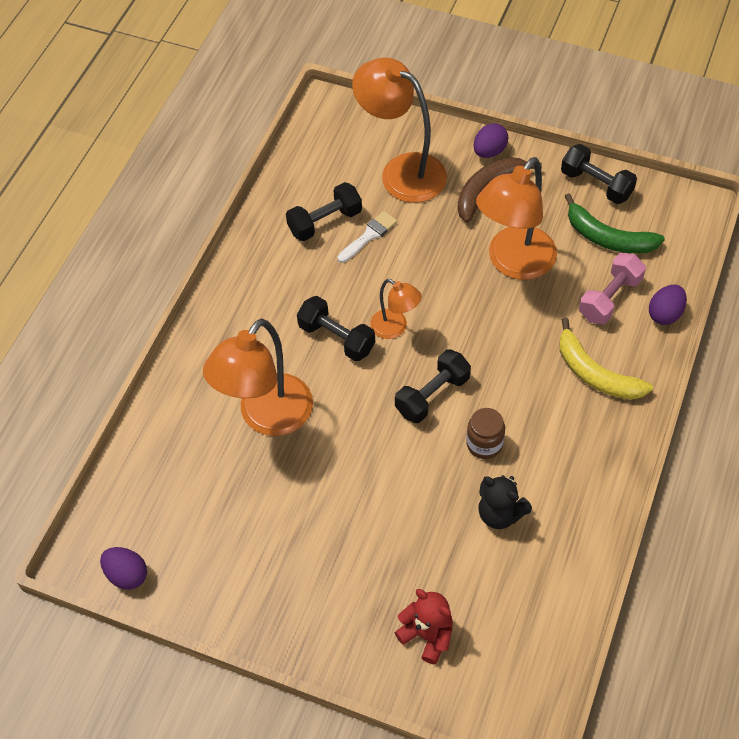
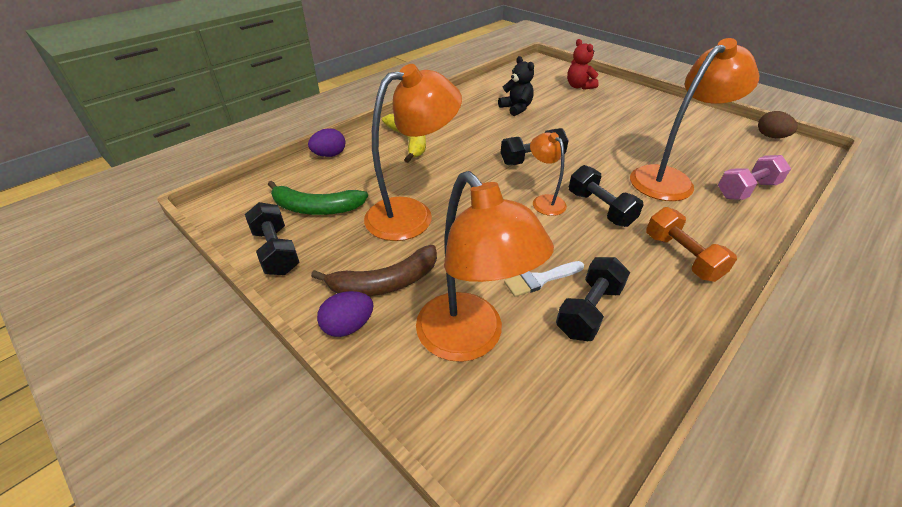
camera: 160 degrees left, 15 degrees down
purple egg [100,547,147,590] -> brown egg [758,111,798,138]
black dumbbell [286,182,362,241] -> black dumbbell turned 45 degrees counterclockwise [556,257,630,341]
brown jar [466,408,505,459] -> none
green banana [565,193,665,254] -> green banana turned 135 degrees clockwise [268,181,368,215]
pink dumbbell [579,253,646,325] -> pink dumbbell moved to [718,155,791,200]
none -> orange dumbbell [646,207,737,282]

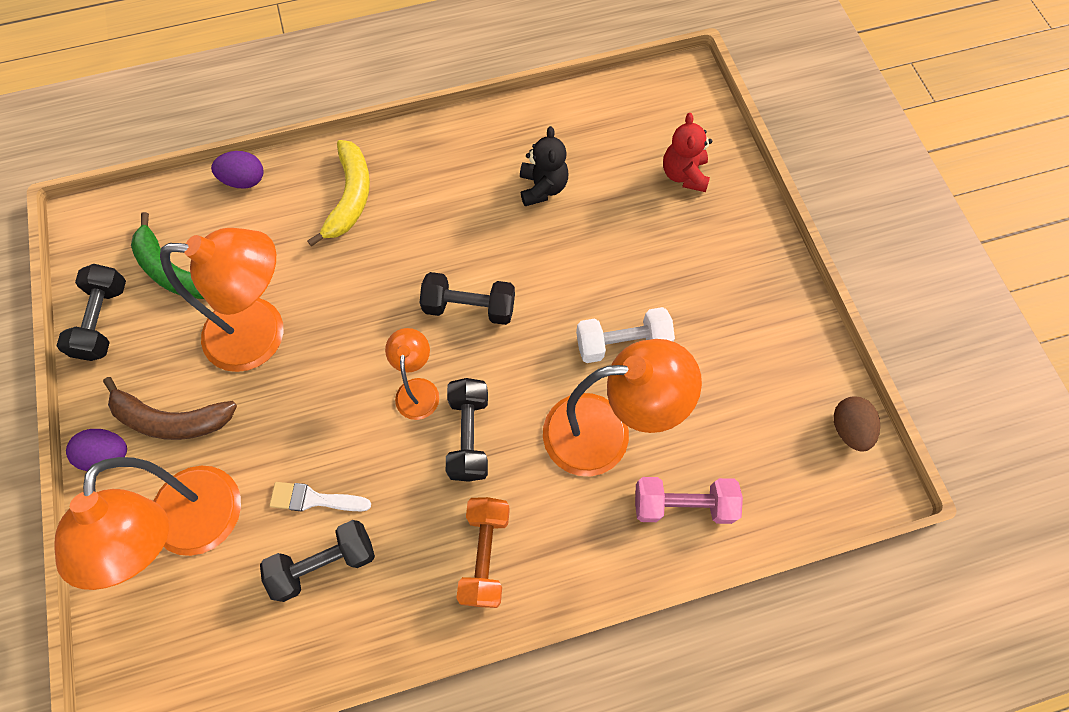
camera: 30 degrees right, 25 degrees up
none -> white dumbbell [576,307,675,363]

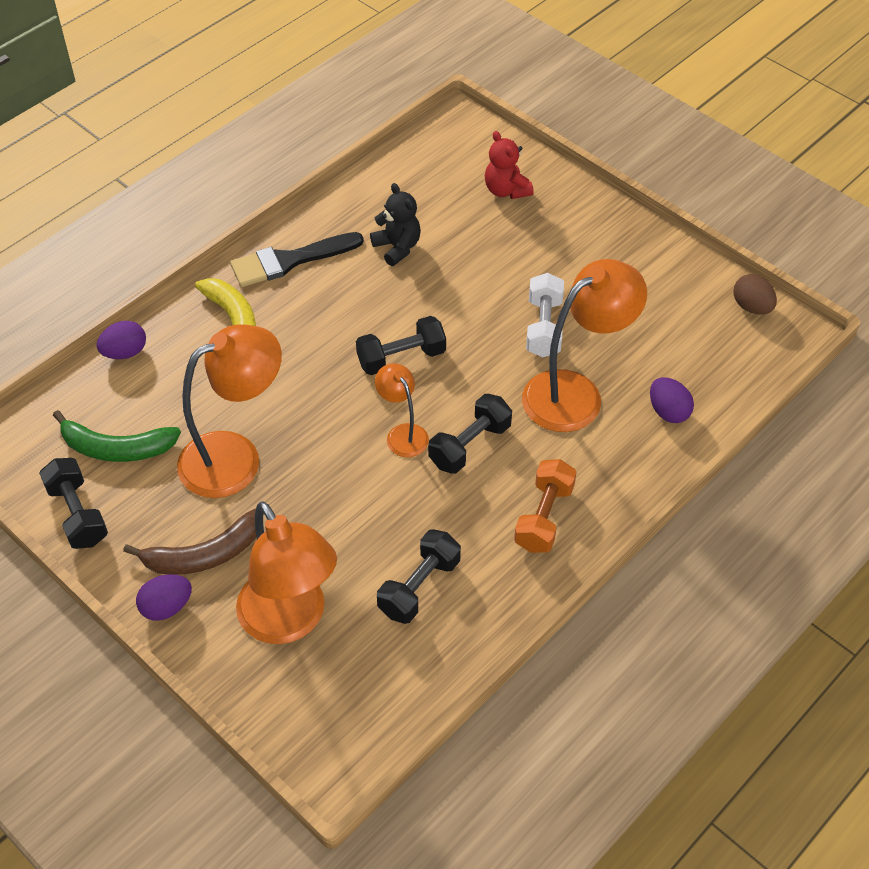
camera: 30 degrees left, 15 degrees down
white brush [269,482,371,512] -> none
black dumbbell [446,378,488,482] -> black dumbbell turned 75 degrees clockwise [428,394,512,474]
orange dumbbell [456,497,510,608] -> orange dumbbell turned 45 degrees clockwise [514,459,577,553]
white dumbbell [576,307,675,363] -> white dumbbell turned 45 degrees counterclockwise [526,273,564,357]
pink dumbbell [635,477,743,524] -> purple egg [650,377,694,423]
none -> black brush [230,232,364,287]

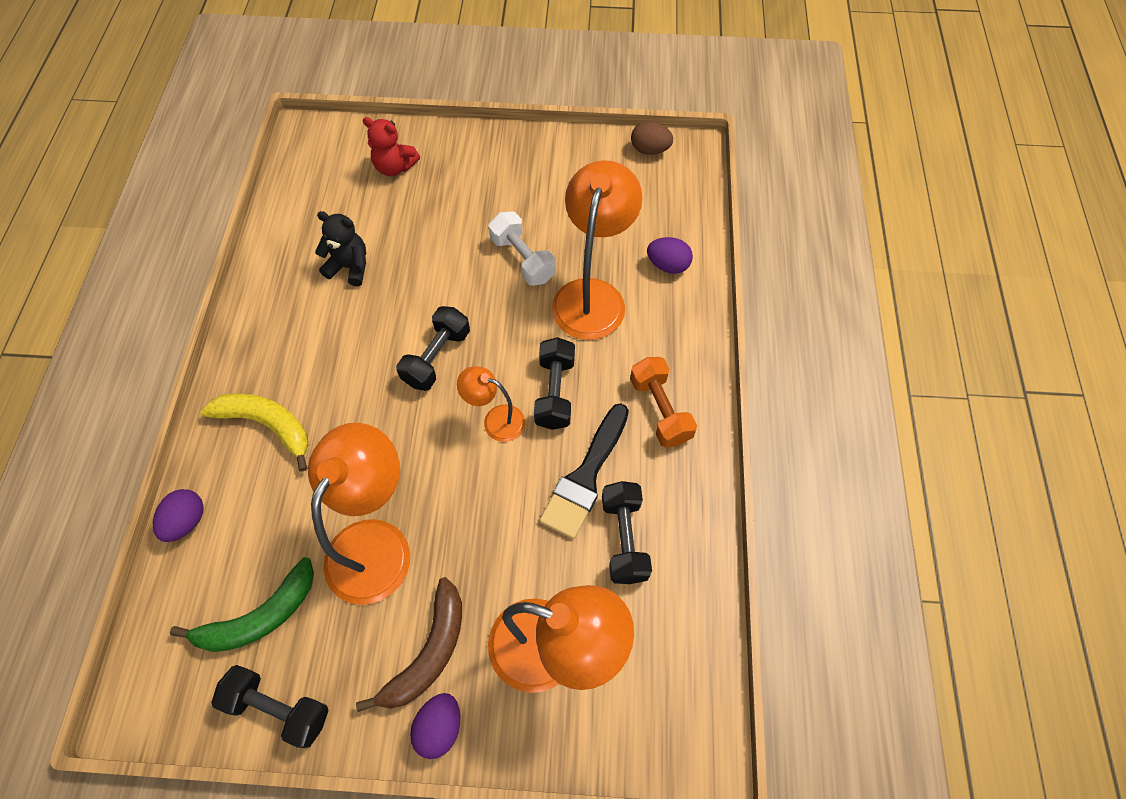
camera: 40 degrees left, 10 degrees up
black brush [230,232,364,287] -> black brush moved to [539,403,629,539]

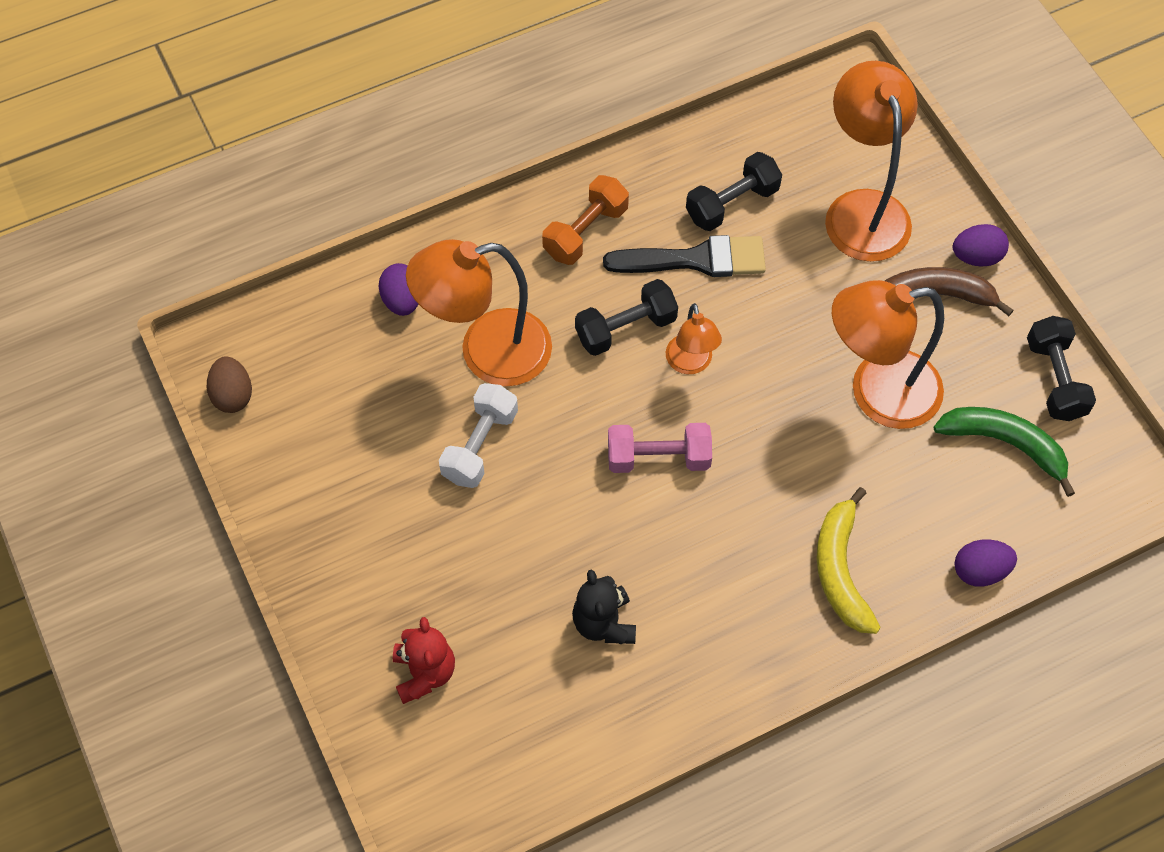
camera: 120 degrees left, 0 degrees up
black dumbbell [396,306,470,391] -> pink dumbbell [608,423,712,473]

